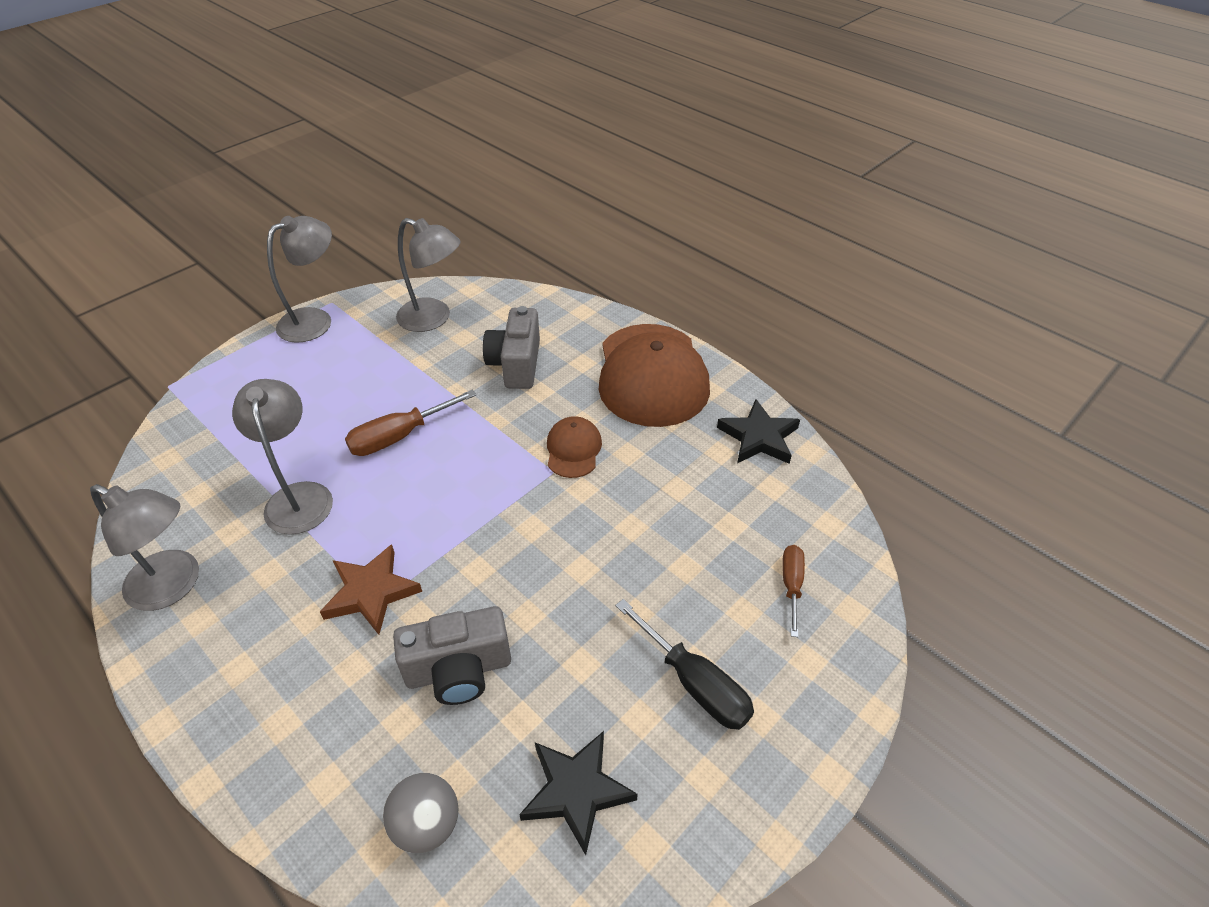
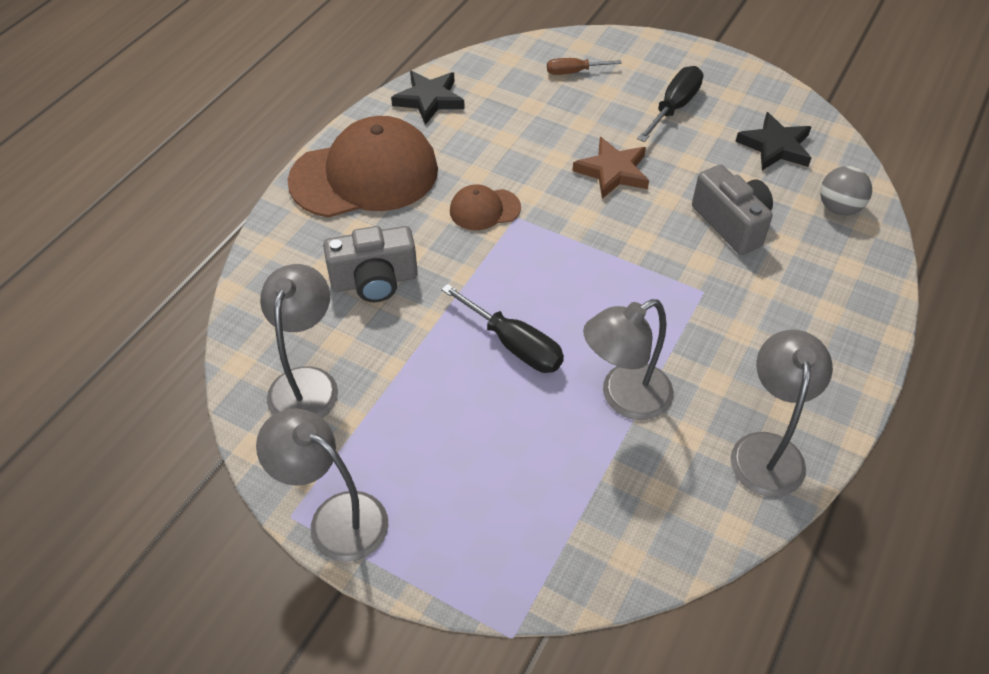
camera: 105 degrees left, 5 degrees up
brown star [320,544,422,635] -> brown star moved to [572,137,649,199]
brown screwdriver [345,390,476,456] -> black screwdriver [441,284,564,373]

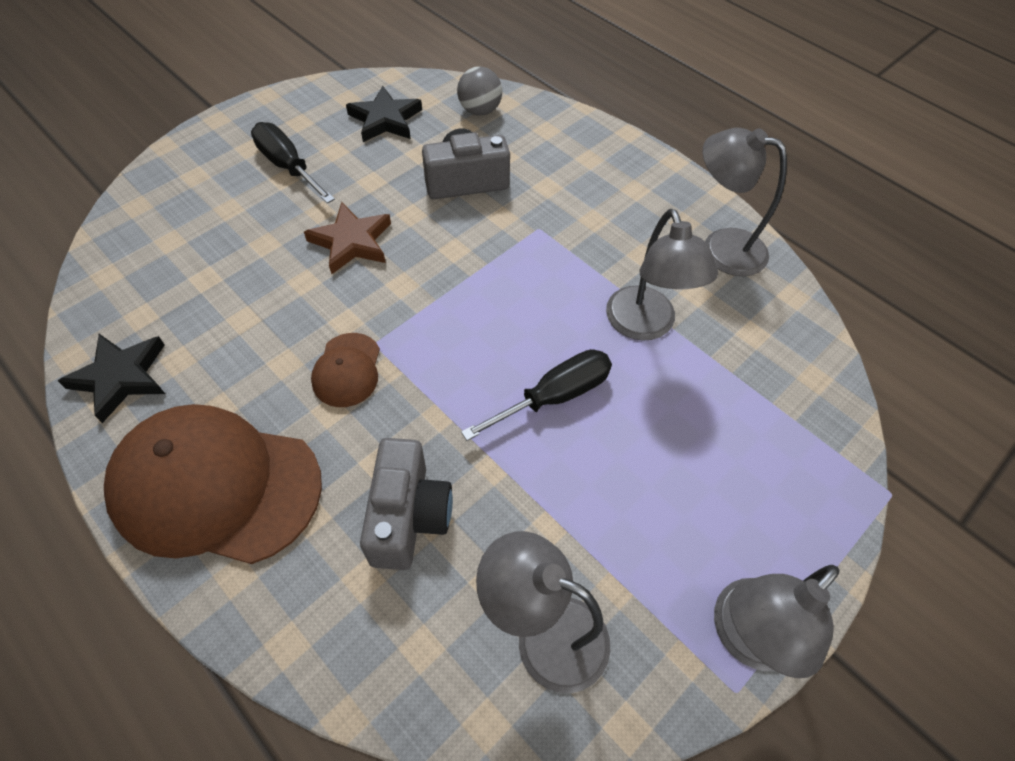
camera: 75 degrees left, 5 degrees up
brown cap [288,116,438,218] -> brown cap turned 75 degrees counterclockwise [104,404,322,564]
brown screwdriver [547,58,622,75] -> none

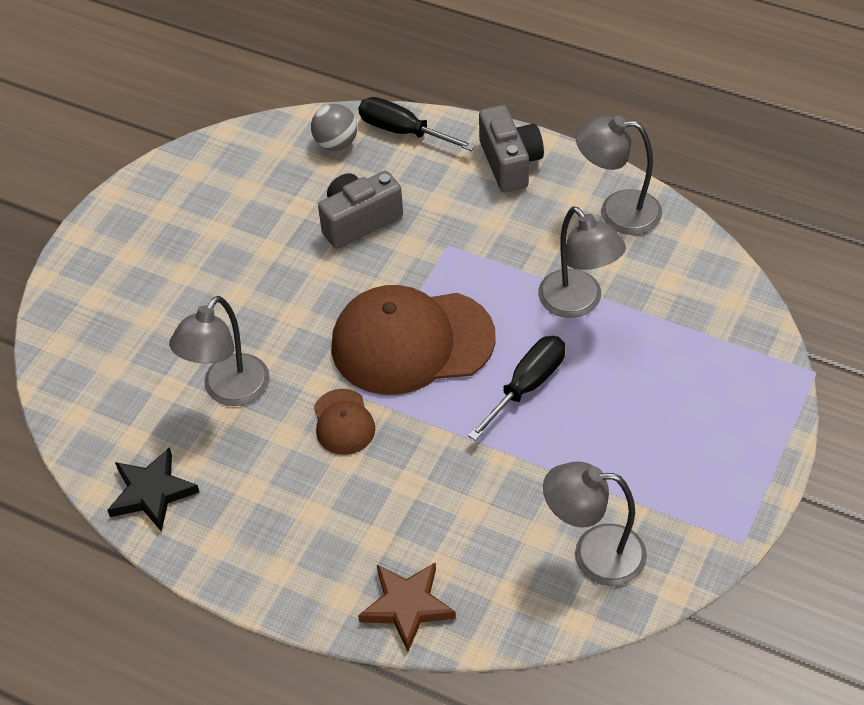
camera: 15 degrees left, 5 degrees down
brown cap [104,404,322,564] -> brown cap moved to [331,285,496,395]
black screwdriver [251,122,335,204] -> black screwdriver moved to [358,97,476,151]
brown star [304,202,391,274] -> brown star moved to [358,562,456,651]
black star [346,86,422,142] -> none
grey camera [360,438,453,570] -> grey camera moved to [479,105,544,192]
grey lamp [714,565,839,678] -> grey lamp moved to [169,296,270,406]

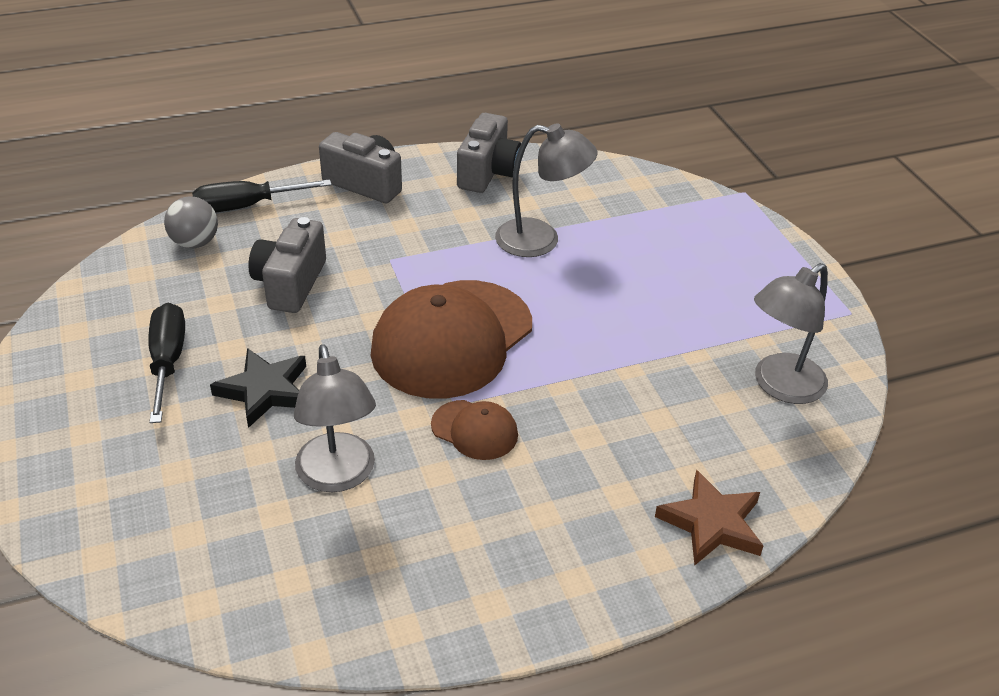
camera: 50 degrees left, 10 degrees down
black star [108,447,199,532] -> black star moved to [210,348,306,428]
black screwdriver [468,336,565,441] -> black screwdriver moved to [148,303,185,423]
grey lamp [575,116,662,235] -> grey camera [457,113,521,193]

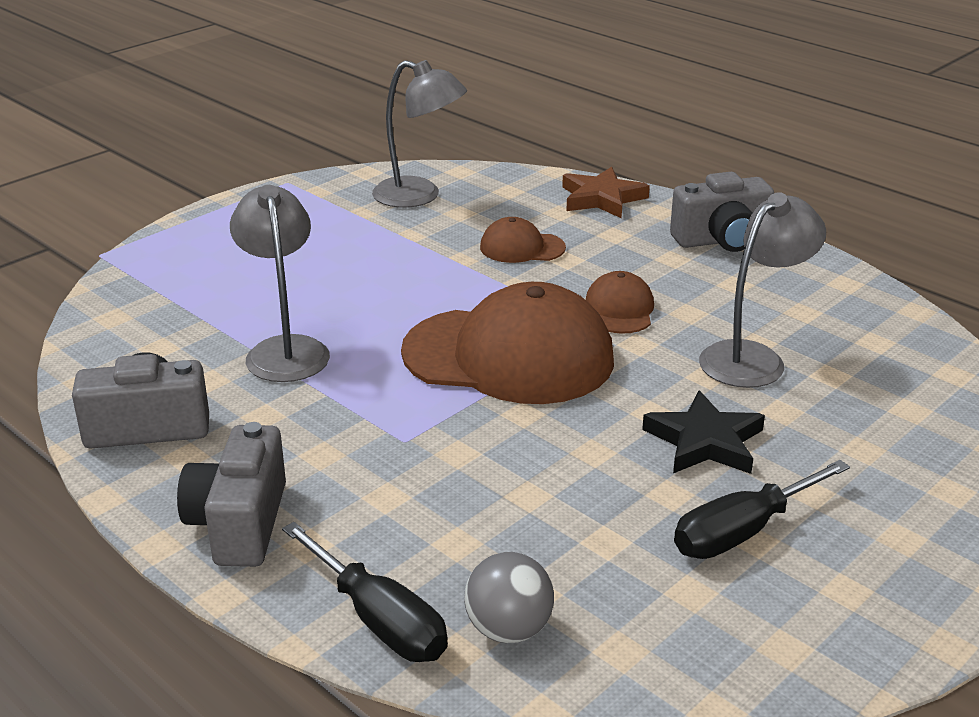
camera: 115 degrees left, 10 degrees down
grey camera [248,217,326,313] -> grey camera moved to [670,172,774,252]
none -> brown cap [480,217,566,263]

